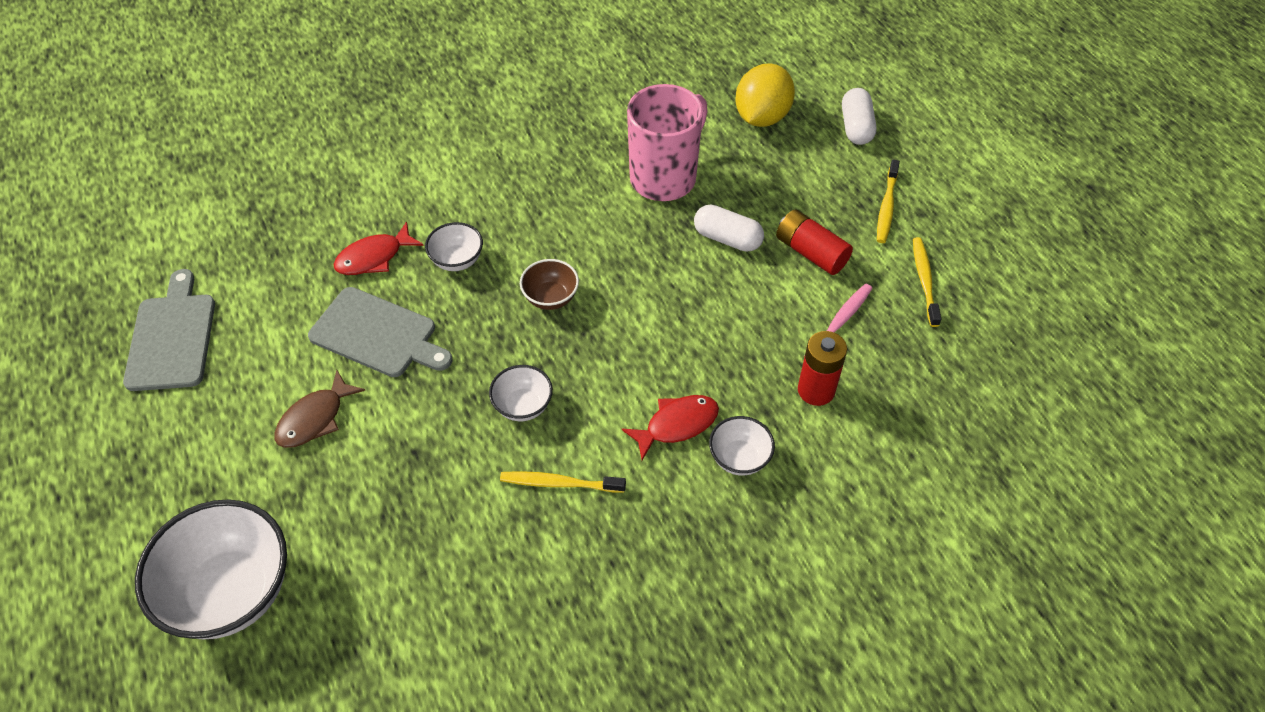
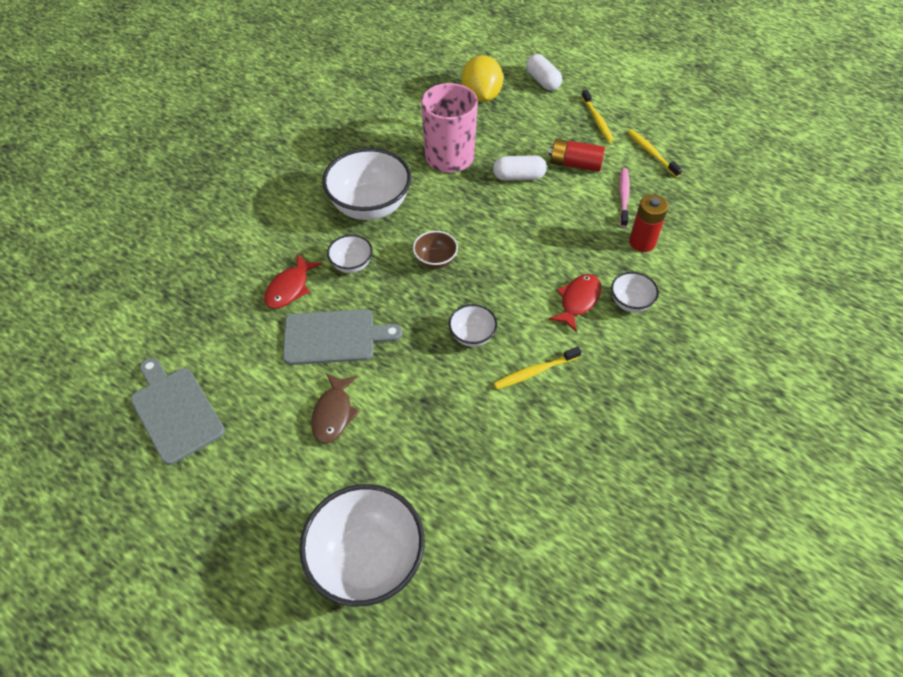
camera: 30 degrees left, 0 degrees up
none -> white bowl [322,148,411,220]

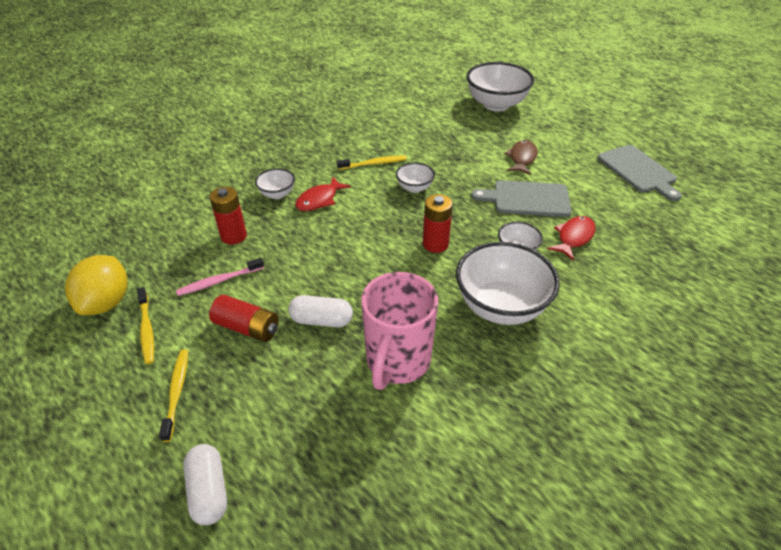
camera: 170 degrees left, 10 degrees down
brown bowl [413,231,458,269] -> red battery [423,194,453,253]
yellow lemon [462,55,503,102] -> yellow lemon moved to [65,255,128,315]
pink toothbrush [619,168,630,227] -> pink toothbrush turned 45 degrees clockwise [176,258,264,296]

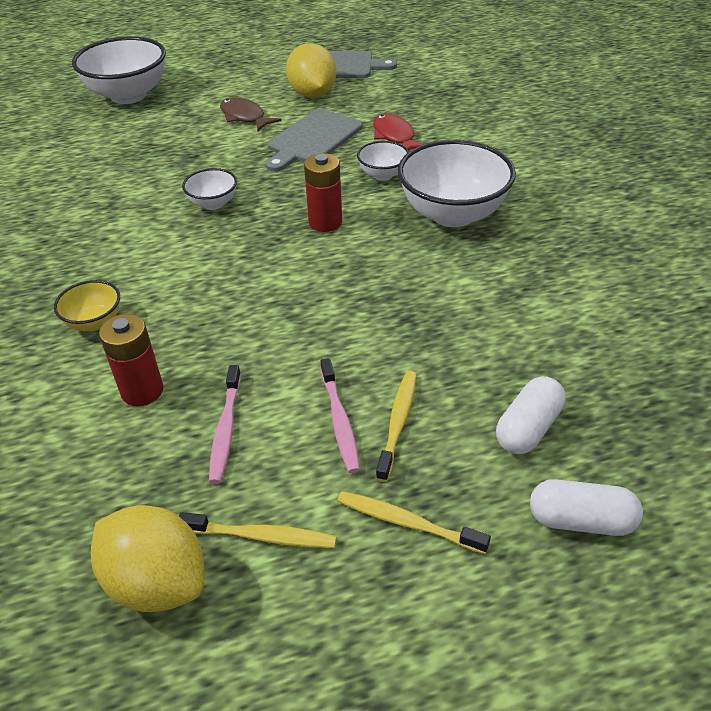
camera: 60 degrees left, 0 degrees up
red battery [209,295,279,342] -> pink toothbrush [321,358,360,473]
white bowl [255,168,295,199] -> yellow bowl [54,280,120,331]
white capsule [288,295,353,327] -> white capsule moved to [496,376,566,454]
red fish [295,177,351,211] -> none
yellow toothbrush [337,155,407,170] -> yellow toothbrush moved to [376,371,417,482]
pink mug [361,272,438,390] -> none
none -> yellow lemon [286,43,337,98]

